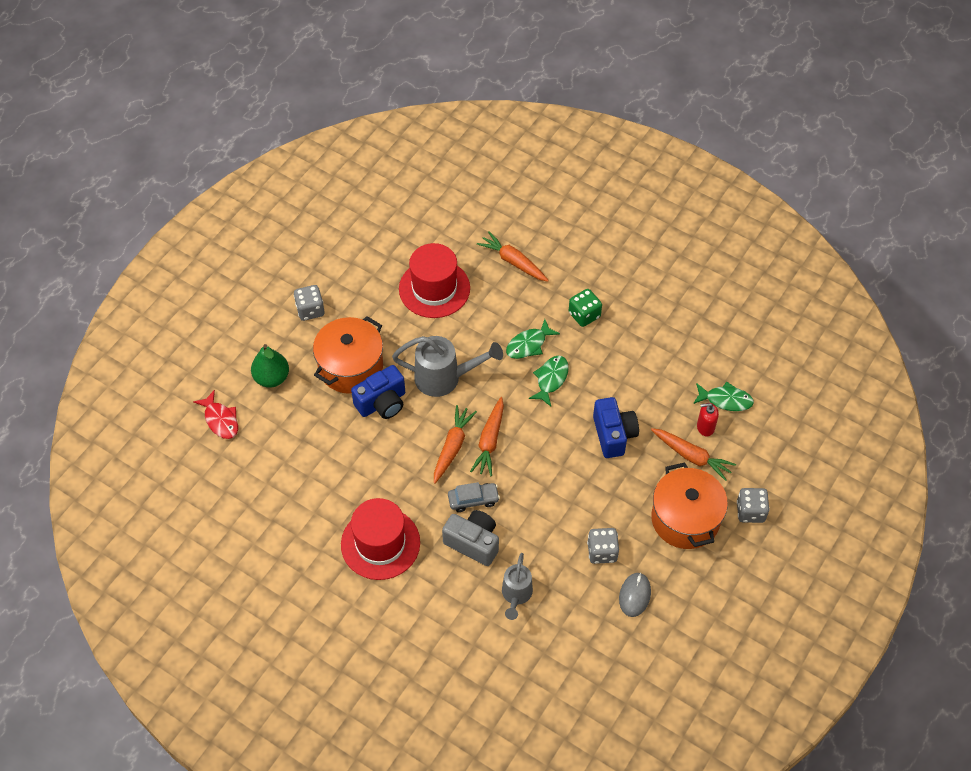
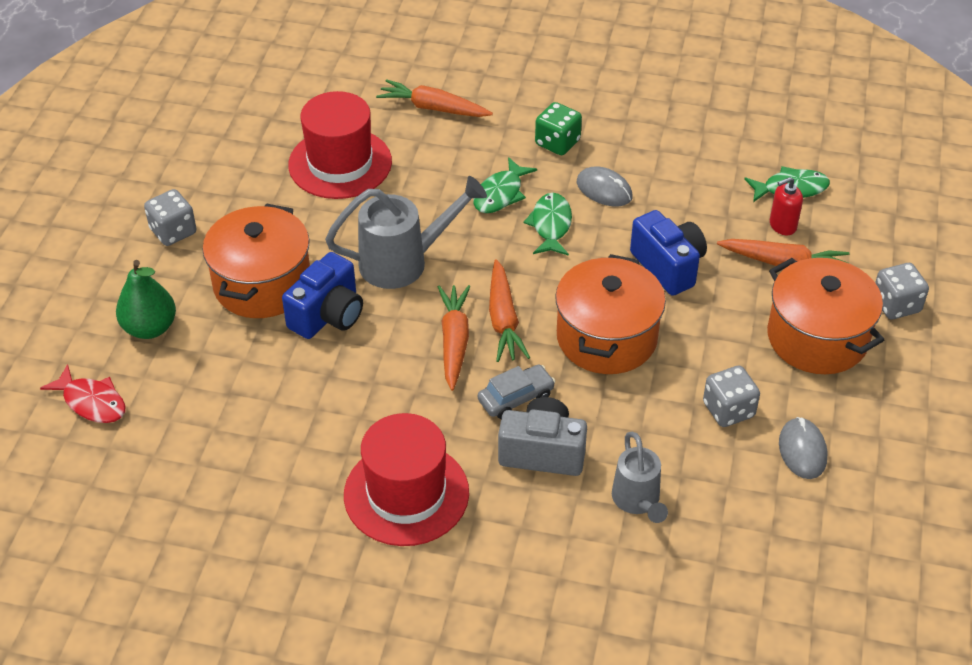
camera: 20 degrees left, 10 degrees down
none -> orange pot [555,254,666,374]
none -> grey mouse [577,166,632,207]

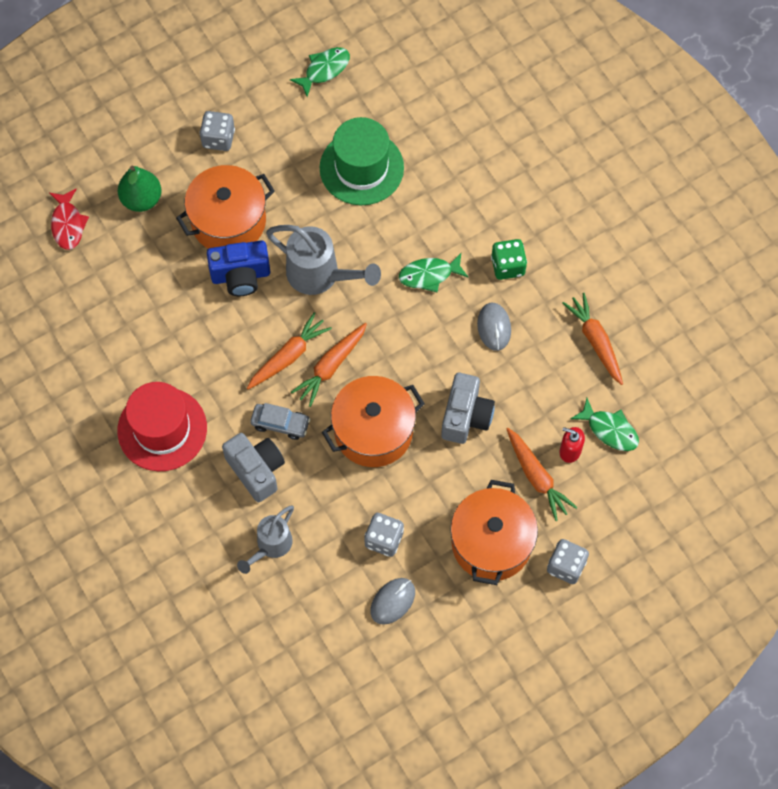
camera: 45 degrees right, 20 degrees up
red hat [288,91,392,199] -> green hat [320,117,404,205]
orange carrot [376,79,493,117] -> orange carrot moved to [562,293,623,385]
green fish [524,193,572,256] -> green fish moved to [290,47,350,97]
blue camera [630,210,707,296] -> grey camera [441,373,495,444]

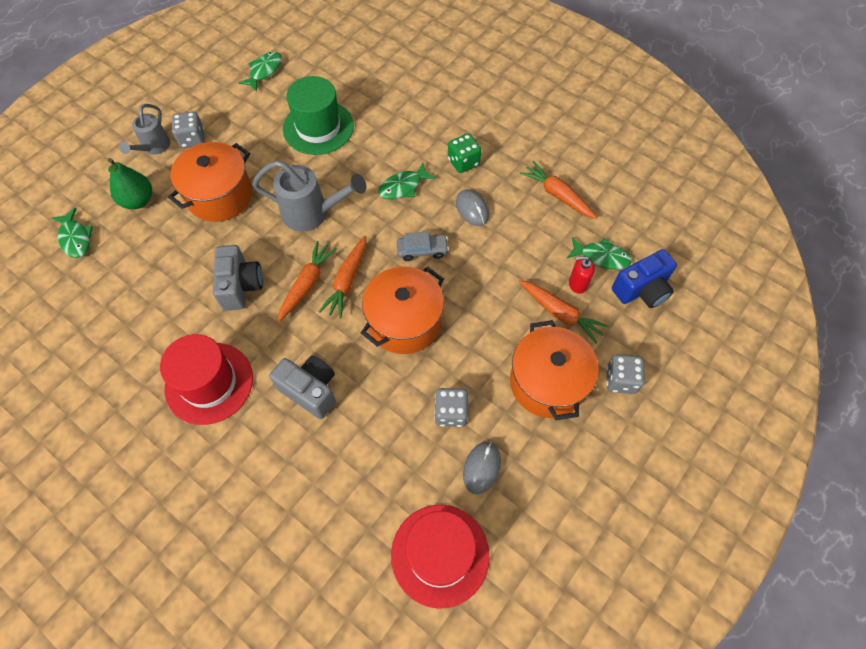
camera: 20 degrees left, 5 degrees down
red fish [49,189,89,250] -> green fish [51,208,93,258]
blue camera [207,240,271,296] -> blue camera moved to [612,249,677,308]
grey watering can [237,506,294,574] -> grey watering can moved to [119,104,170,155]
grey car [250,403,310,440] -> grey car moved to [397,231,449,261]
grey camera [441,373,495,444] -> grey camera moved to [213,245,263,311]
none -> red hat [391,505,490,609]

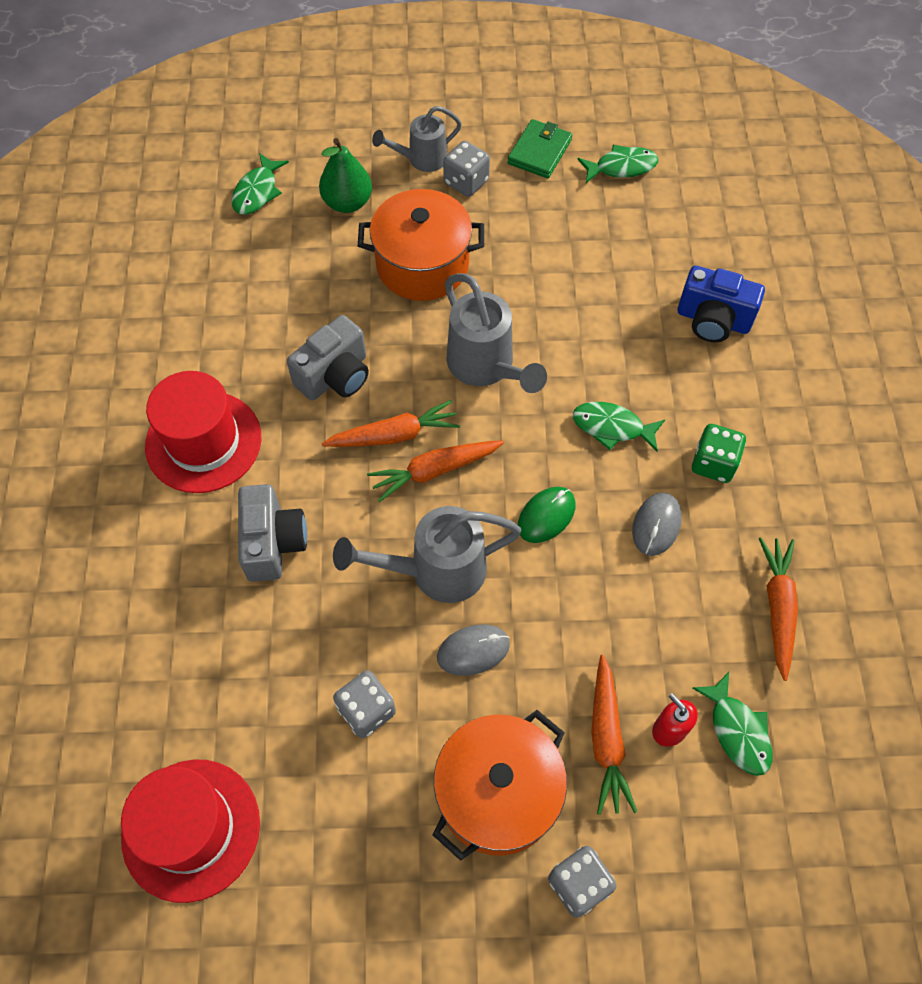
camera: 50 degrees right, 0 degrees up
green hat [283,76,354,155] -> none
orange pot [361,266,444,354] -> grey watering can [333,506,522,603]
grey car [397,231,449,261] -> green mouse [518,487,575,543]
grey mouse [463,441,501,494] -> grey mouse moved to [437,624,510,676]
blue camera [612,249,677,308] -> blue camera moved to [677,266,765,342]
none -> green wallet [507,119,572,178]

